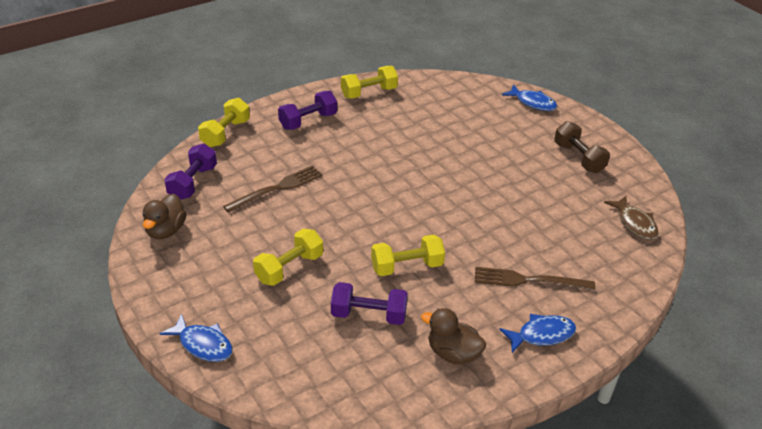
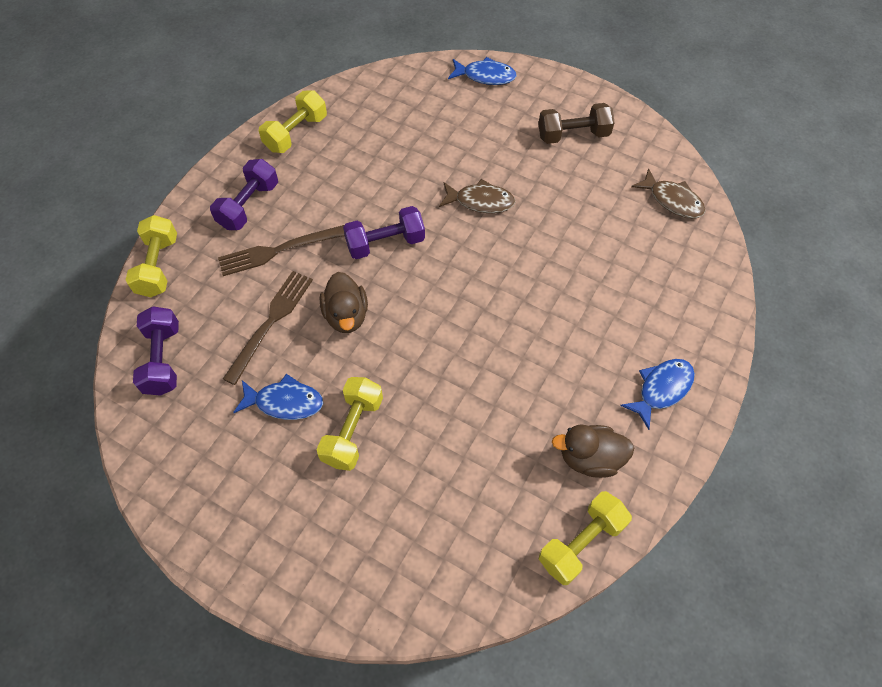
camera: 25 degrees left, 20 degrees up
brown duck [142,194,187,239] -> brown duck moved to [320,272,368,333]
blue fish [159,314,233,362] -> blue fish moved to [233,374,323,420]
purple dumbbell [331,282,408,325] -> purple dumbbell moved to [343,206,425,259]
yellow dumbbell [371,235,445,276] -> yellow dumbbell moved to [539,491,632,585]
brown fork [475,267,595,291] -> brown fork moved to [218,225,345,276]
brown dumbbell [554,121,610,173] -> brown dumbbell turned 45 degrees counterclockwise [538,103,615,144]
none -> brown fish [439,179,515,213]

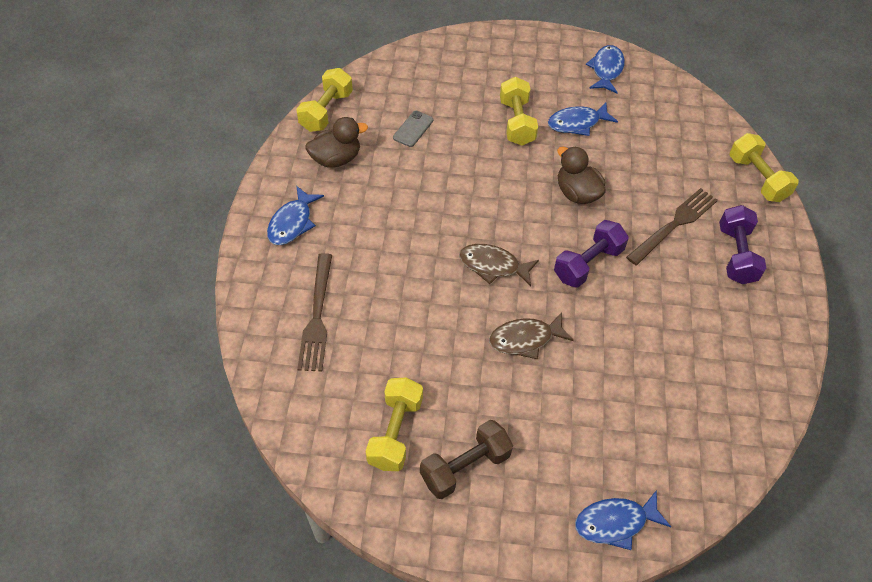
camera: 155 degrees right, 5 degrees down
purple dumbbell [133,306,179,396] -> none
brown fork [223,271,313,385] -> brown fork moved to [297,253,332,371]
yellow dumbbell [259,90,327,153] -> yellow dumbbell moved to [365,377,423,471]
brown fish [631,168,706,218] -> brown fish moved to [459,244,539,286]
none -> grey phone [393,111,433,147]
none -> blue fish [586,45,625,93]

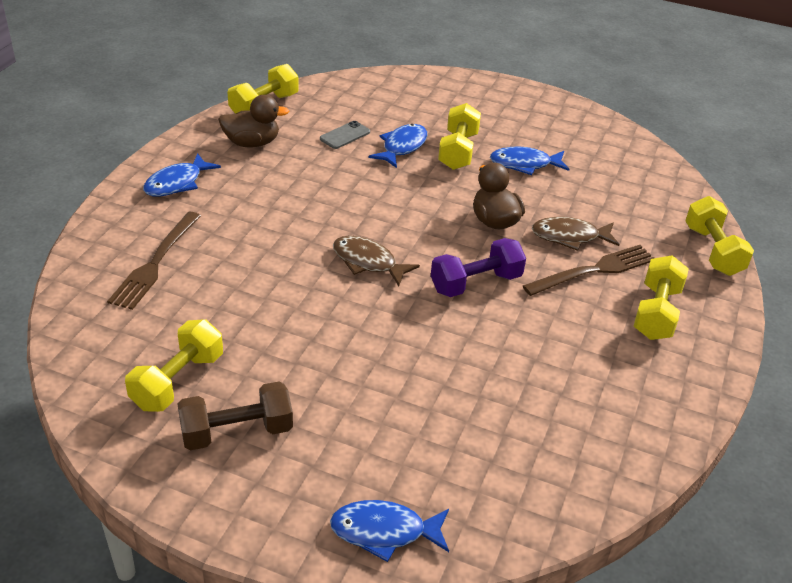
camera: 15 degrees right, 15 degrees down
brown fish [489,312,574,359] -> brown fish moved to [532,217,620,251]
blue fish [586,45,625,93] -> blue fish moved to [368,124,427,168]
purple dumbbell [719,205,766,284] -> yellow dumbbell [634,255,689,340]

